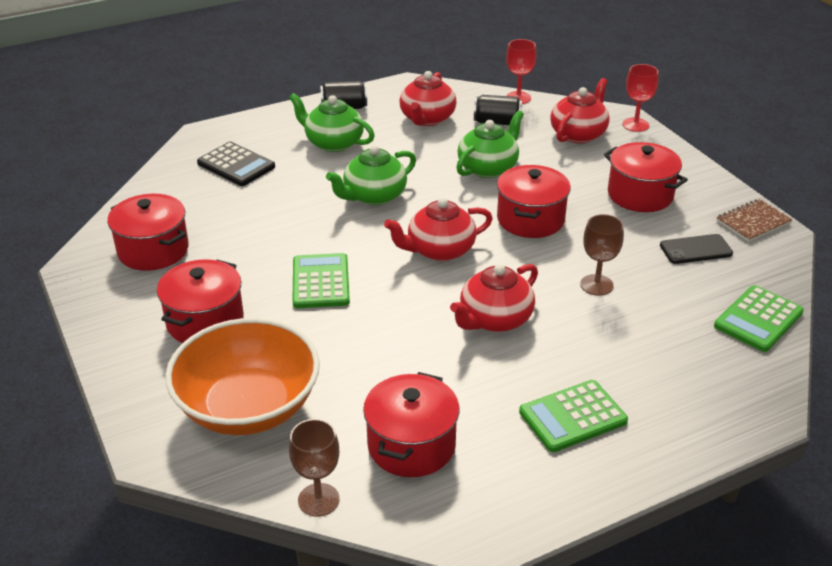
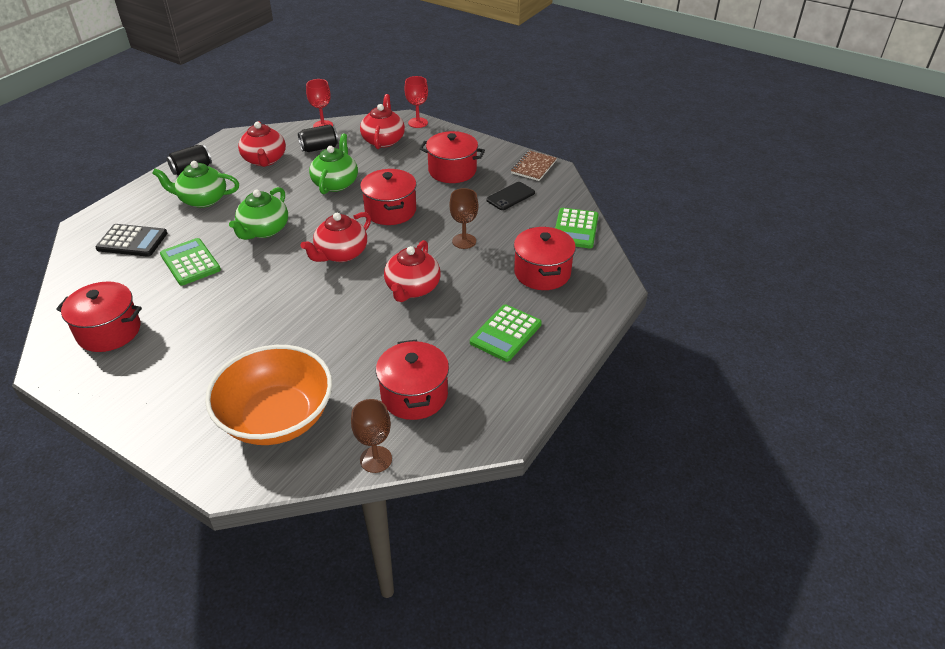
camera: 30 degrees left, 5 degrees up
red pot [157,259,244,343] -> red pot moved to [514,227,576,290]
green calculator [292,253,350,308] -> green calculator moved to [160,238,221,286]

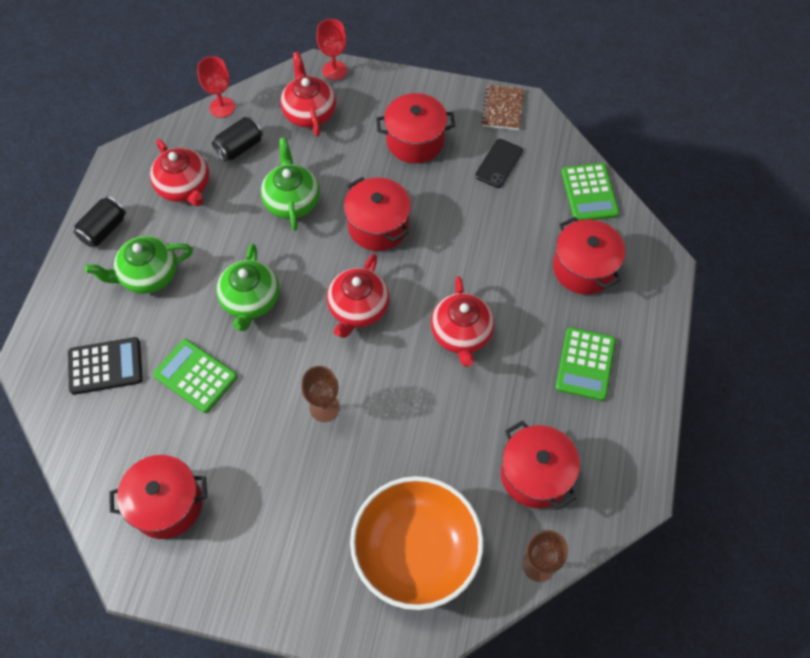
camera: 20 degrees left, 20 degrees up
brown goblet [449,188,478,249] -> brown goblet moved to [301,366,340,422]

